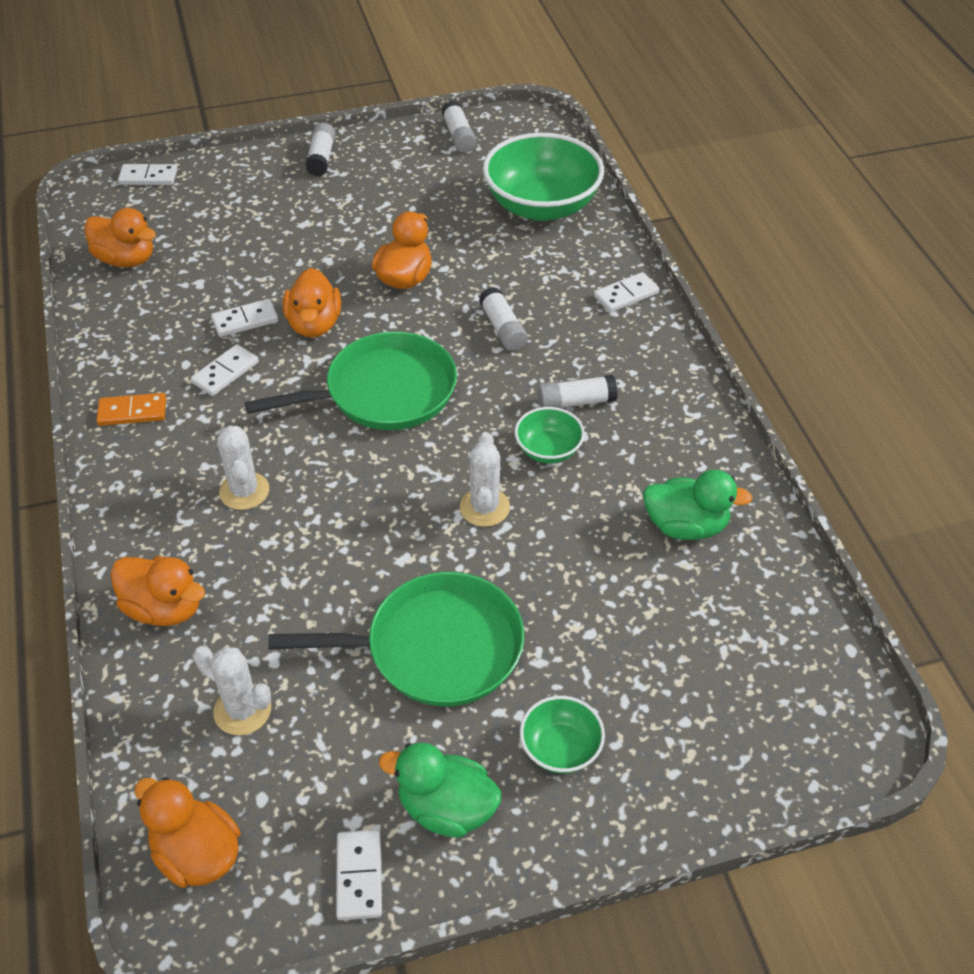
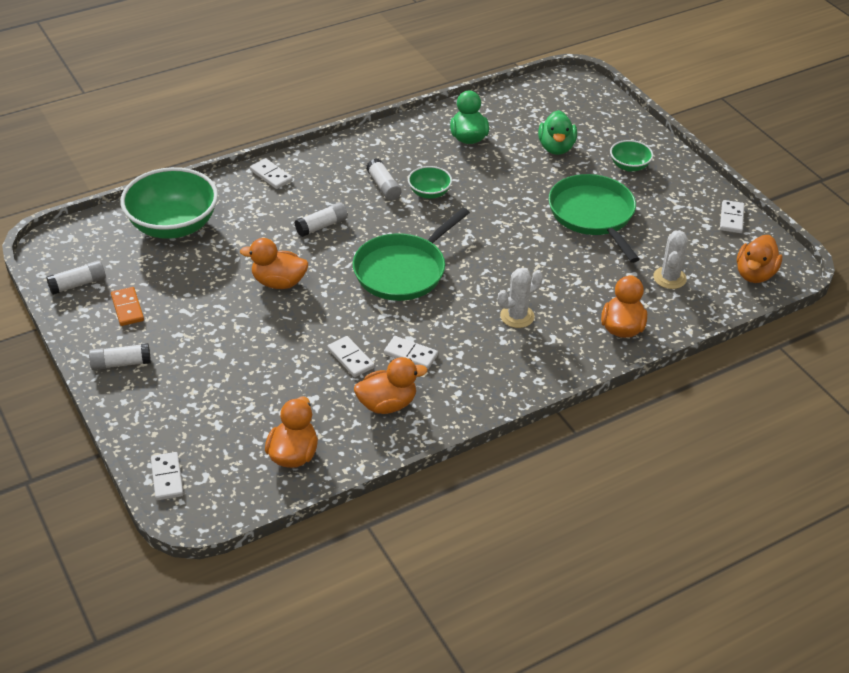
camera: 105 degrees left, 5 degrees down
orange domino [96,393,166,426] -> orange domino moved to [111,287,144,326]
green pan [245,331,457,430] -> green pan turned 105 degrees counterclockwise [352,208,470,301]
orange duck [283,268,341,338] -> orange duck moved to [354,357,427,414]
white domino [336,830,382,920] -> white domino turned 60 degrees counterclockwise [720,200,744,233]
green duck [379,743,501,838] -> green duck moved to [538,110,577,155]
white cactus [460,432,510,527] -> none

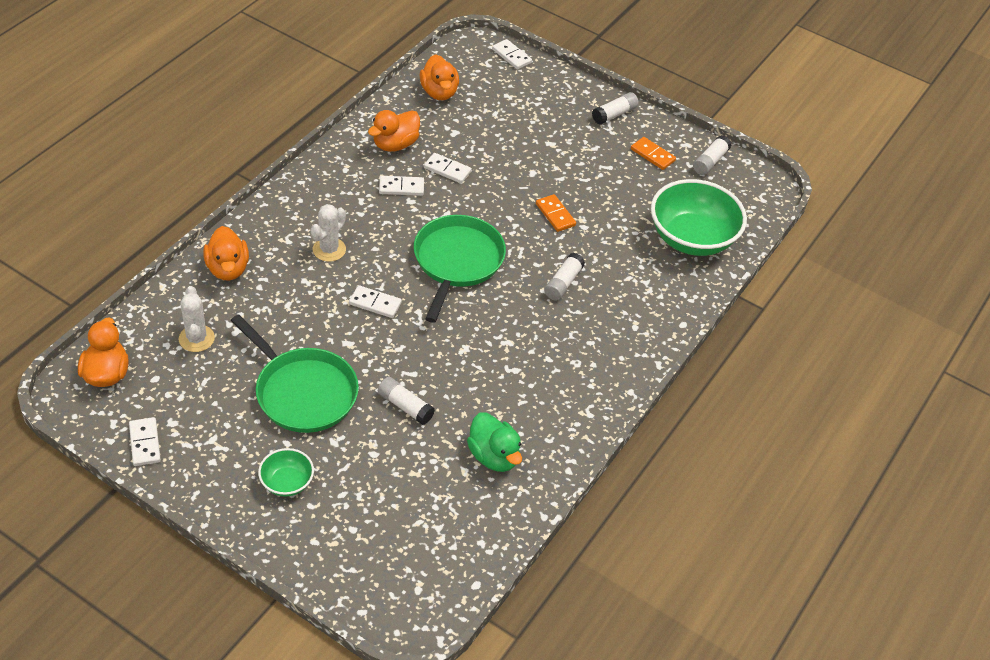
camera: 150 degrees right, 5 degrees up
orange duck [240,238,308,289] -> orange domino [536,194,576,232]
white domino [250,158,293,189] -> white domino moved to [349,285,402,318]
white glue stick [366,159,401,201] -> white glue stick moved to [378,377,435,425]
green bowl [408,166,452,199] -> none
green duck [538,110,577,155] -> none

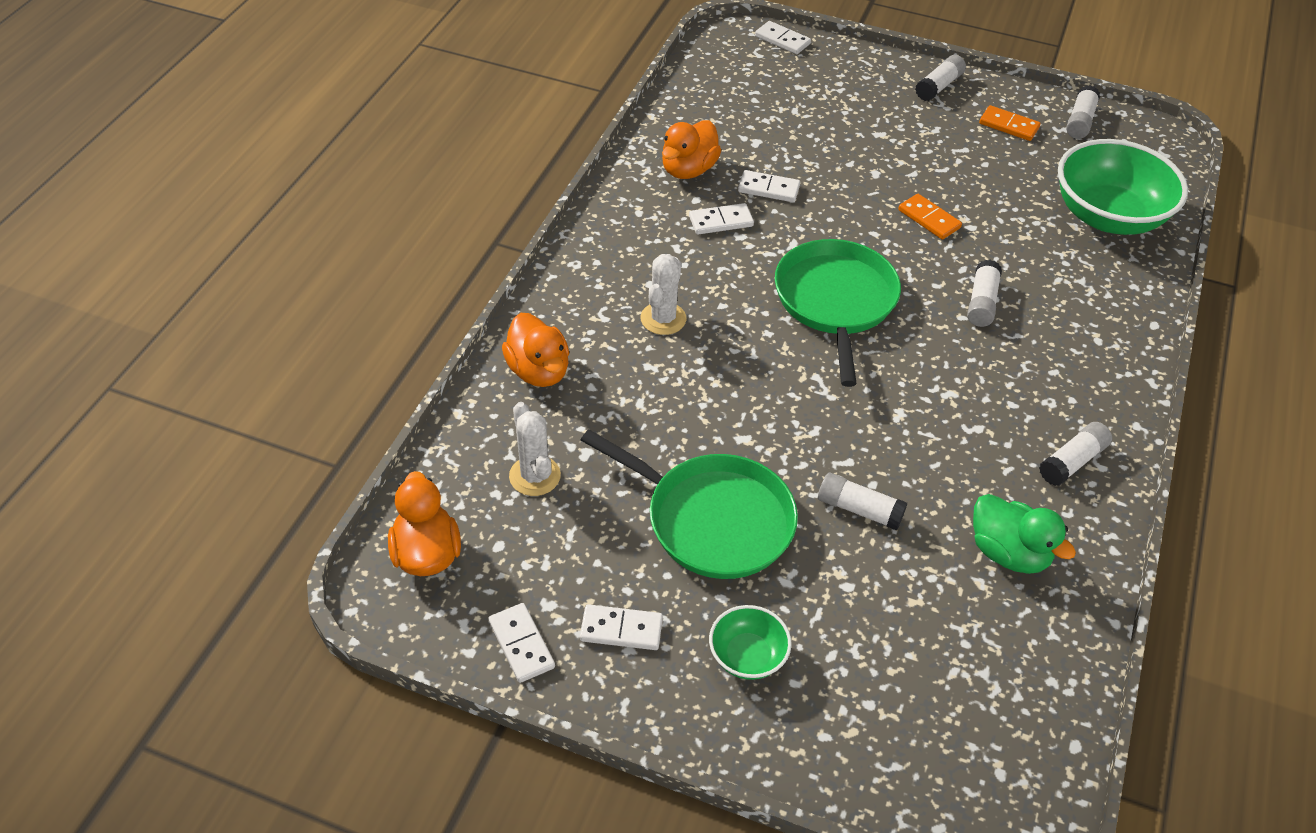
camera: 10 degrees left, 0 degrees up
white domino [349,285,402,318] -> white domino moved to [580,604,663,650]
orange duck [419,54,459,100] -> none
none -> white glue stick [1039,422,1112,486]

